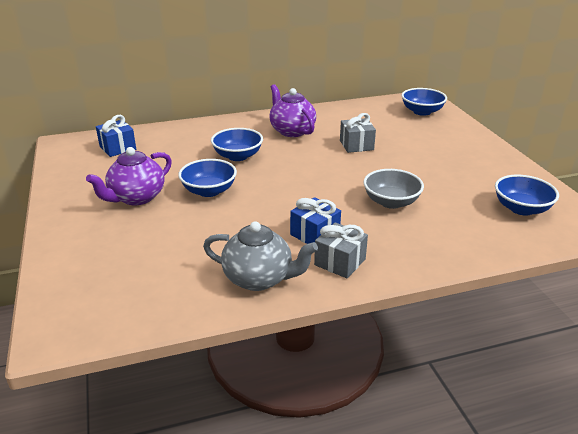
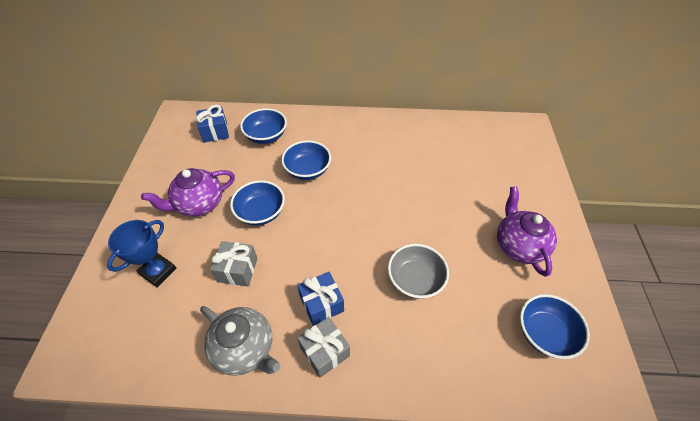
camera: 20 degrees right, 20 degrees up
purple teapot [269,84,316,137] -> purple teapot moved to [497,186,557,277]
grey gift [340,113,376,153] -> grey gift moved to [210,241,258,286]
blue bowl [402,88,447,116] -> blue bowl moved to [240,108,287,144]
none -> blue trophy [107,220,177,287]

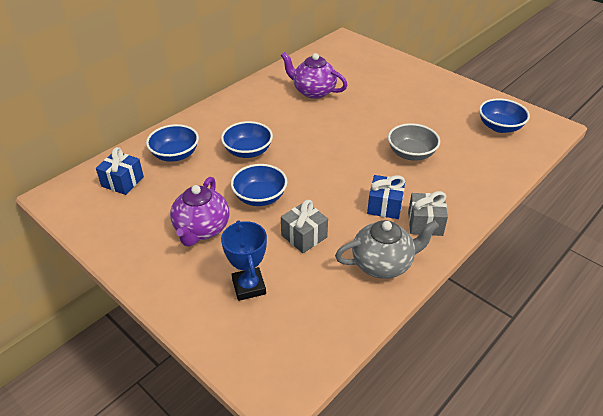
camera: 50 degrees left, 10 degrees down
purple teapot [497,186,557,277] -> purple teapot moved to [281,52,347,99]

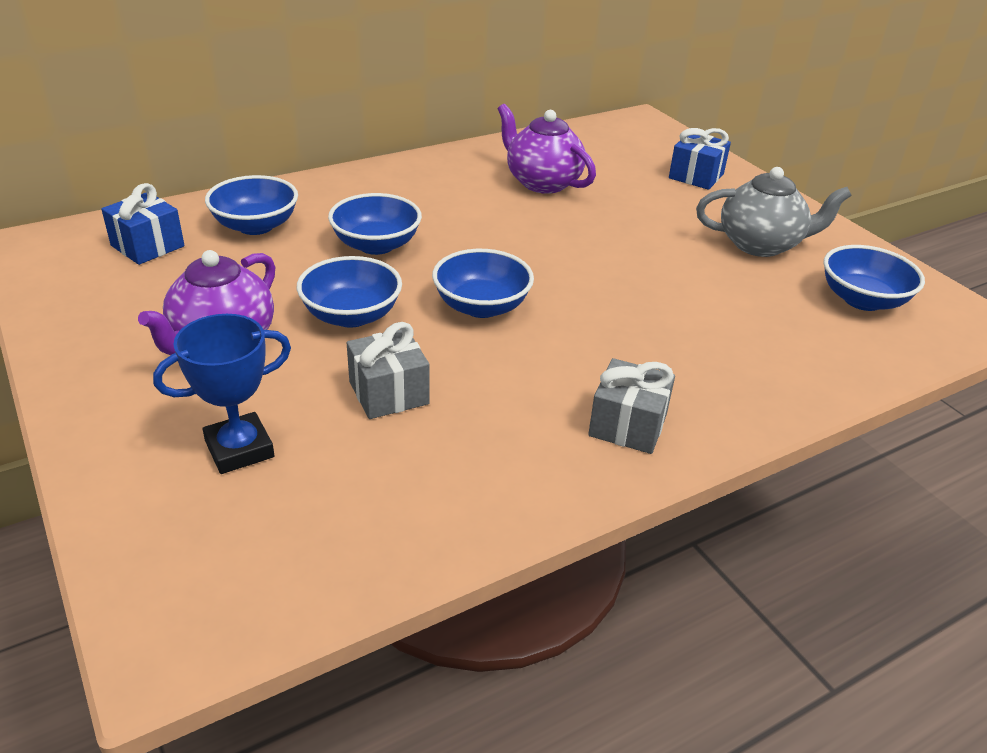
camera: 15 degrees right, 5 degrees down
blue trophy [221,220,267,301] -> blue trophy turned 60 degrees clockwise [153,314,291,474]
grey teapot [335,220,439,279] -> grey teapot moved to [696,167,852,257]
blue gift [367,175,406,219] -> blue gift moved to [669,128,731,190]
grey bowl [388,123,440,161] -> none
none -> blue bowl [432,249,534,318]

